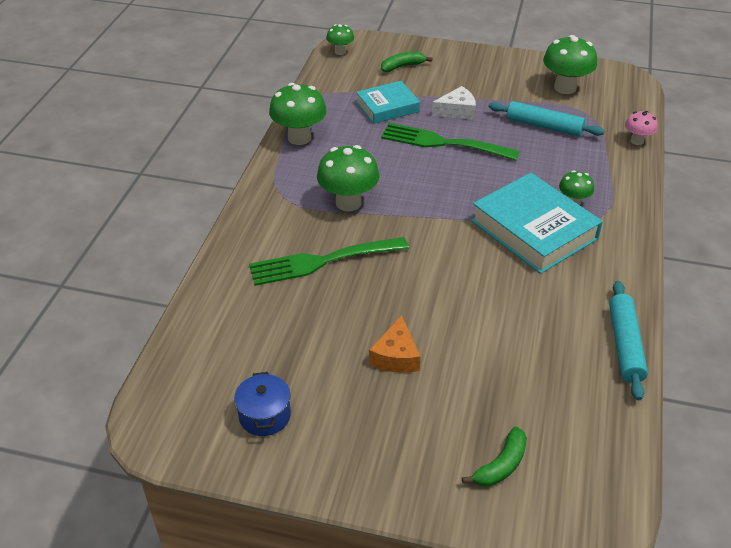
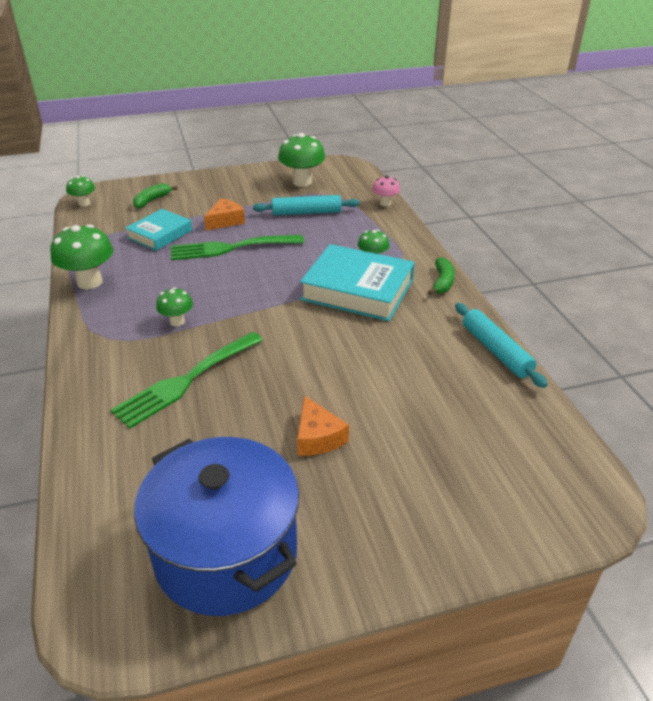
camera: 30 degrees left, 5 degrees down
blue pot [234,372,291,436] -> blue pot [134,437,299,616], size x2.33
green mushroom [317,145,380,212] -> green mushroom [156,287,193,327], size x0.56
white cheese [432,86,476,120] -> orange cheese [204,198,245,230]
green banana [462,426,527,487] -> green banana moved to [428,257,455,295]

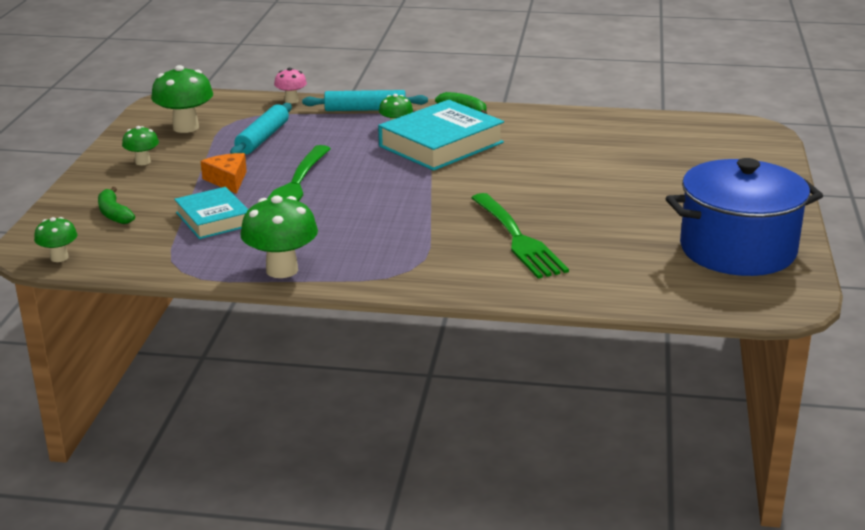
camera: 65 degrees left, 10 degrees down
green mushroom [156,287,193,327] -> green mushroom moved to [122,126,159,165]
orange cheese [297,396,349,456] -> none
turquoise rolling pin [455,303,548,388] -> turquoise rolling pin moved to [302,90,428,111]

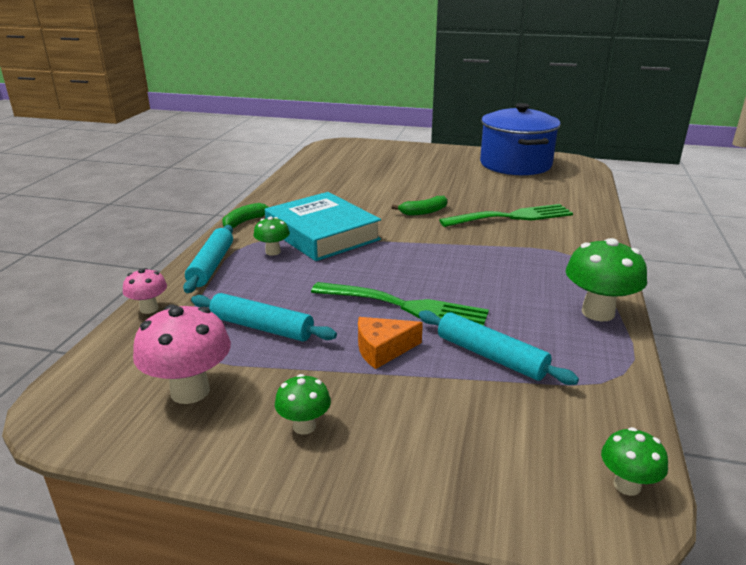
camera: 85 degrees left, 0 degrees up
green banana [98,187,135,224] -> green banana moved to [392,196,447,216]
green mushroom [151,65,213,133] -> pink mushroom [133,304,231,404]
turquoise book [174,187,249,239] -> turquoise rolling pin [419,310,579,385]

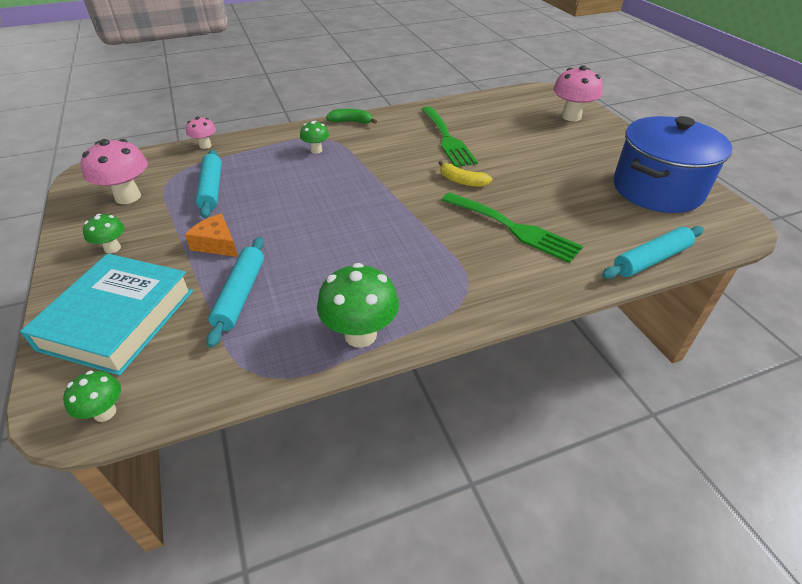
camera: 55 degrees right, 15 degrees up
turquoise rolling pin [183,225,233,293] -> turquoise rolling pin moved to [602,226,704,279]
turquoise book [265,192,381,261] -> turquoise book moved to [20,254,193,376]
green fork [311,282,489,326] -> green fork moved to [421,106,478,167]
green banana [392,196,447,216] -> yellow banana [439,161,492,187]
none -> pink mushroom [553,65,603,121]

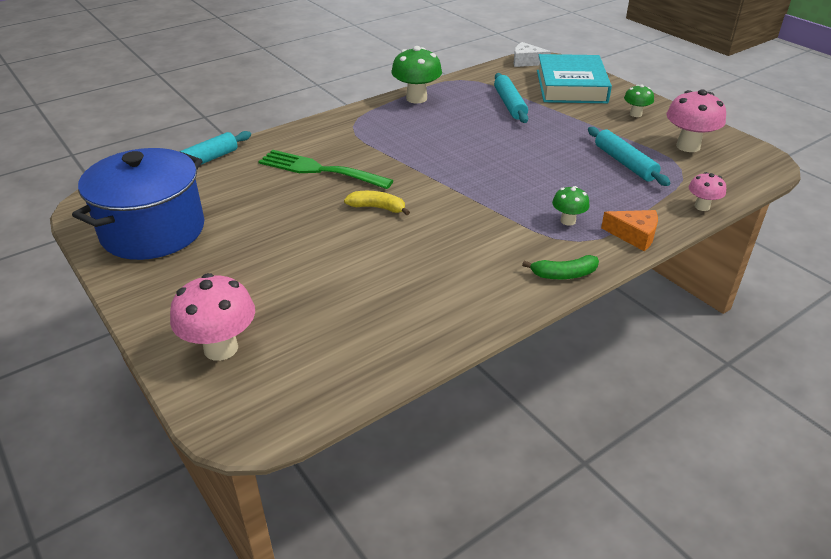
camera: 165 degrees right, 5 degrees down
green mushroom [63,371,121,422] -> white cheese [514,42,551,67]
orange cheese [185,213,238,257] -> orange cheese moved to [601,210,658,251]
green fork [421,106,478,167] -> none

